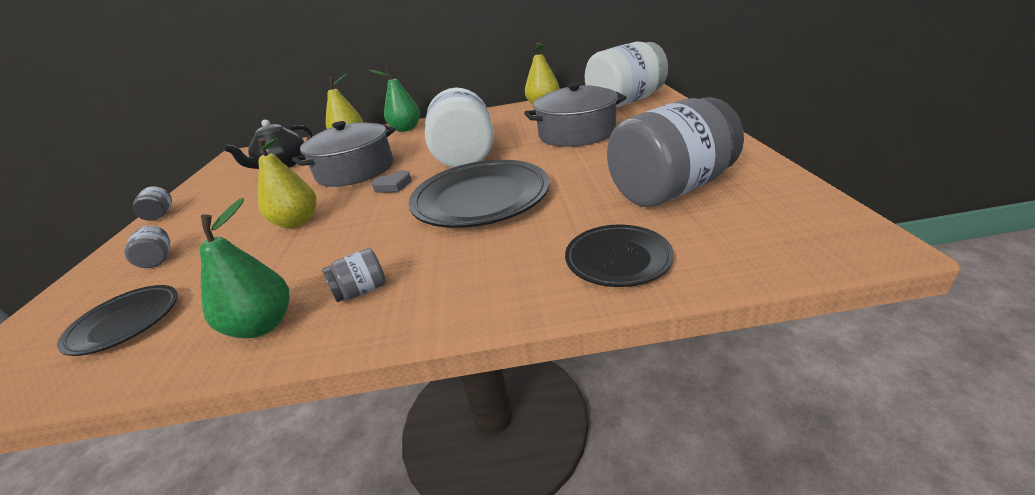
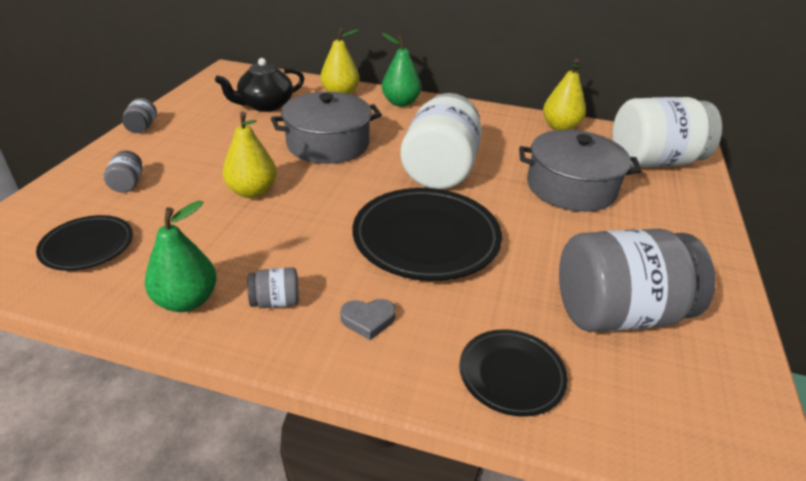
camera: 15 degrees right, 5 degrees up
grey heart [372,170,412,193] -> grey heart moved to [340,299,396,340]

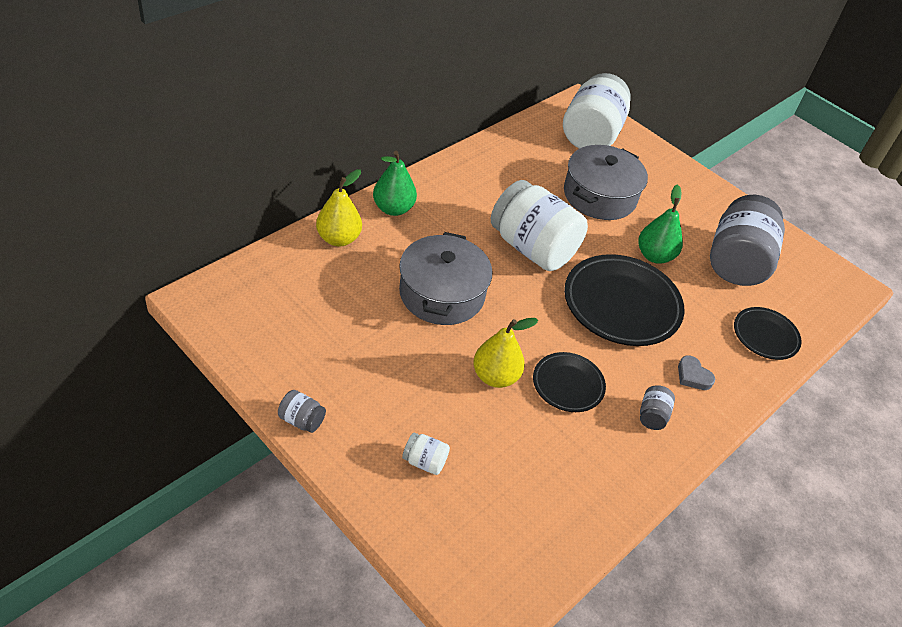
camera: 65 degrees left, 10 degrees up
black plate [36,215,133,271] -> black plate moved to [533,352,606,412]
grey jar [104,151,142,193] -> white jar [402,432,450,475]
green pear [145,200,217,312] -> green pear moved to [638,184,683,264]
black teapot [215,58,304,112] -> none
grey heart [340,299,396,340] -> grey heart turned 120 degrees clockwise [678,355,715,390]
yellow pear [543,59,586,130] -> none

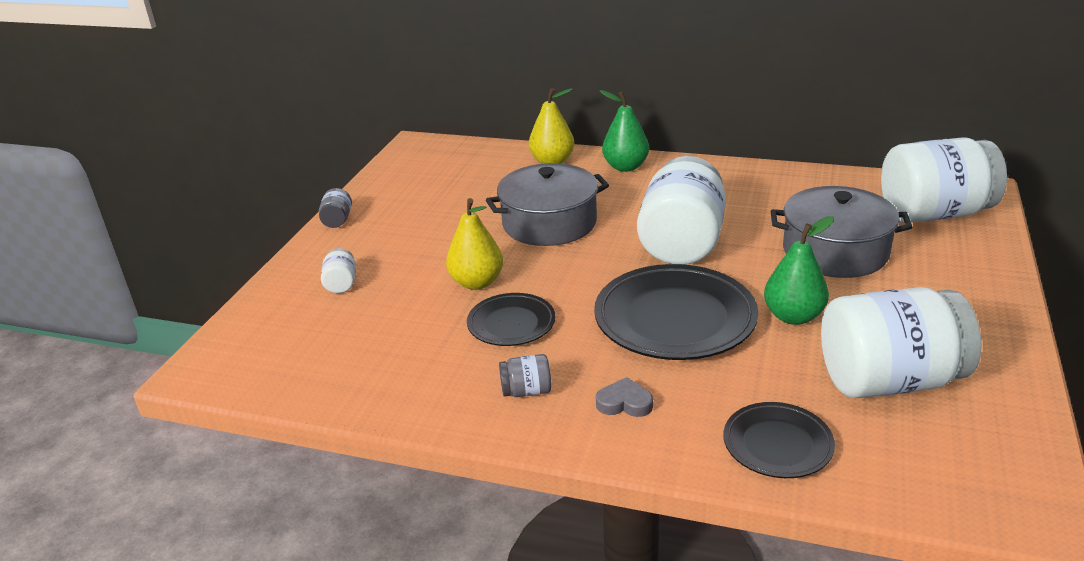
camera: 70 degrees right, 15 degrees down
grey heart [678,355,715,390] -> grey heart turned 75 degrees clockwise [596,377,653,417]
grey jar [710,195,785,286] -> white jar [821,287,982,398]

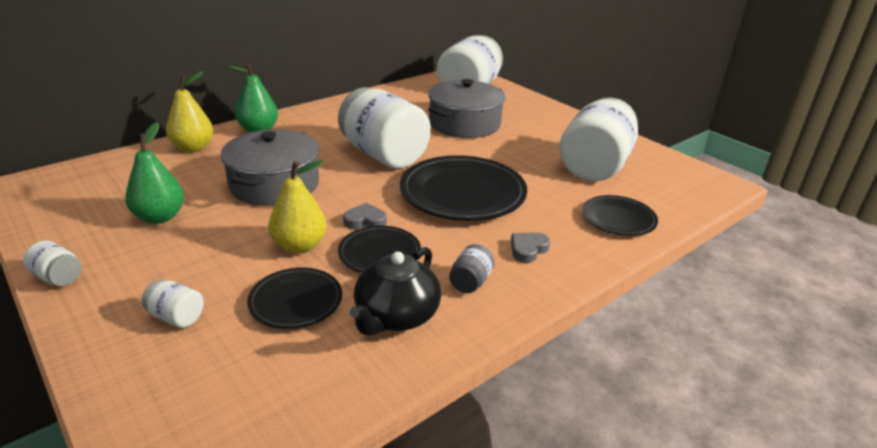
camera: 60 degrees left, 0 degrees up
grey jar [319,188,352,228] -> white jar [23,240,81,286]
green pear [764,216,834,325] -> green pear moved to [125,122,184,224]
none -> black plate [247,268,342,329]
none -> grey heart [343,203,387,229]
none -> black teapot [350,247,441,336]

